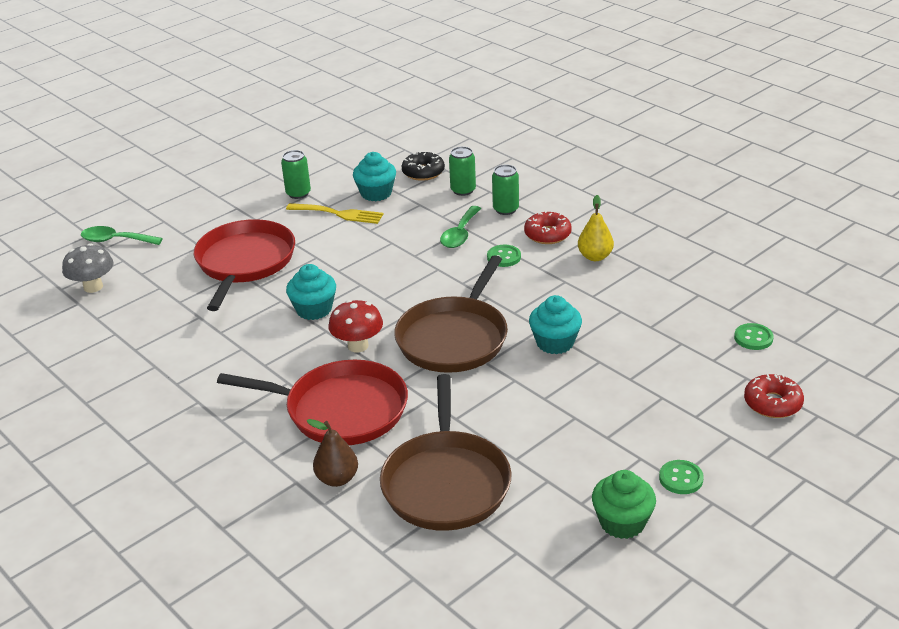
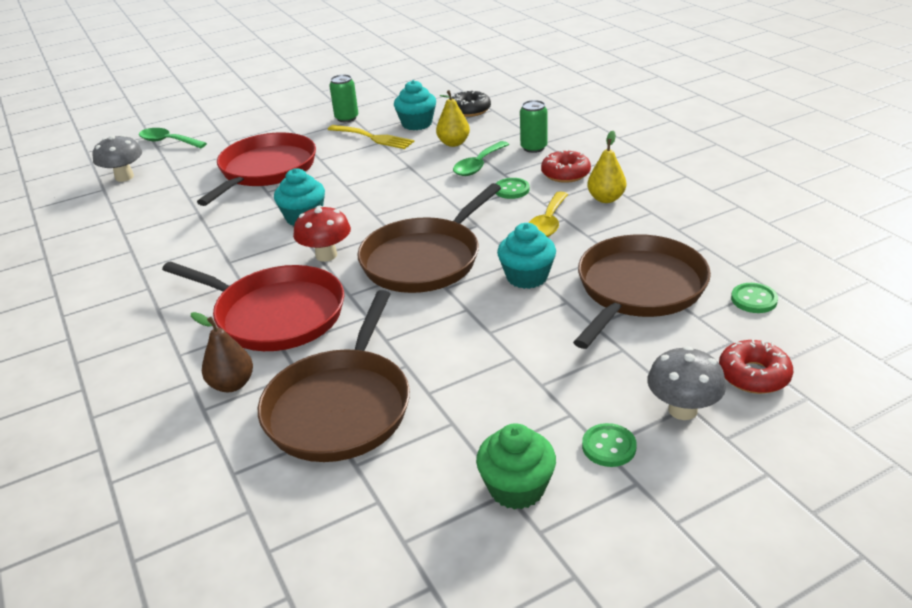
camera: 15 degrees right, 0 degrees up
green can [449,146,476,196] -> none
none -> yellow pear [436,90,470,147]
none -> yellow spoon [529,191,568,237]
none -> brown pan [573,234,711,349]
none -> grey mushroom [648,346,726,420]

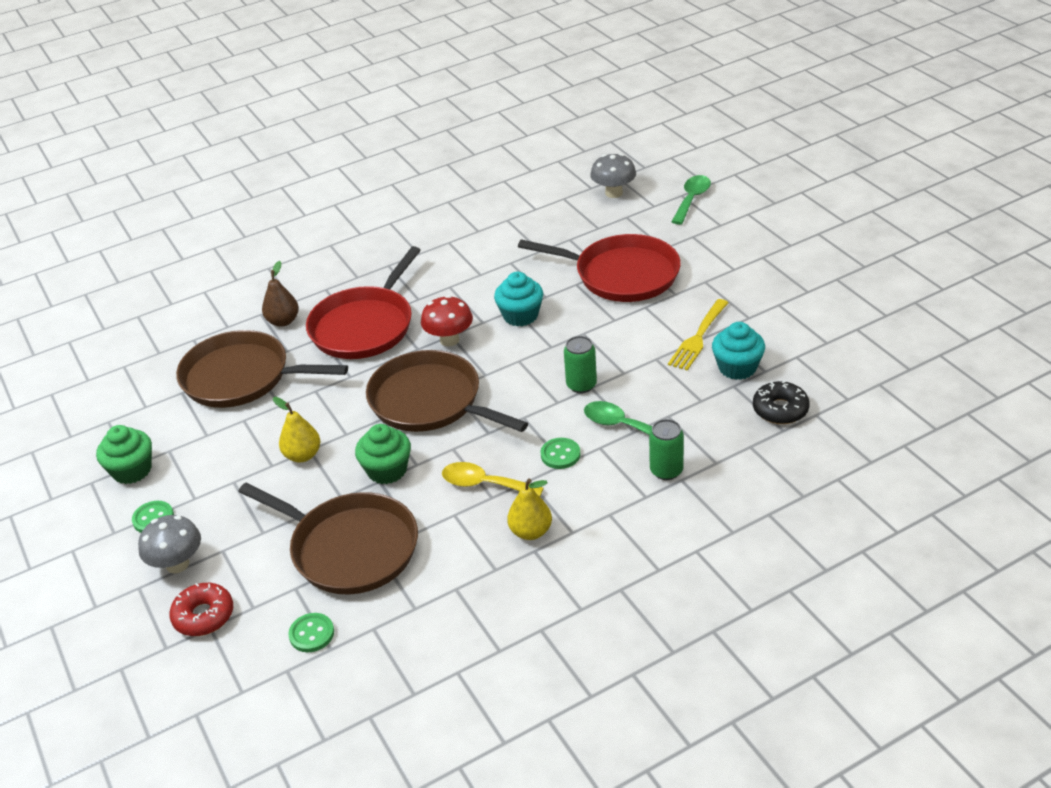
camera: 90 degrees right, 5 degrees up
green can [330,74,358,122] -> green can moved to [564,336,597,393]
yellow pear [436,90,470,147] -> yellow pear moved to [273,397,320,462]
turquoise cupcake [497,223,556,289] -> green cupcake [355,424,411,484]
red donut [541,149,591,183] -> none

